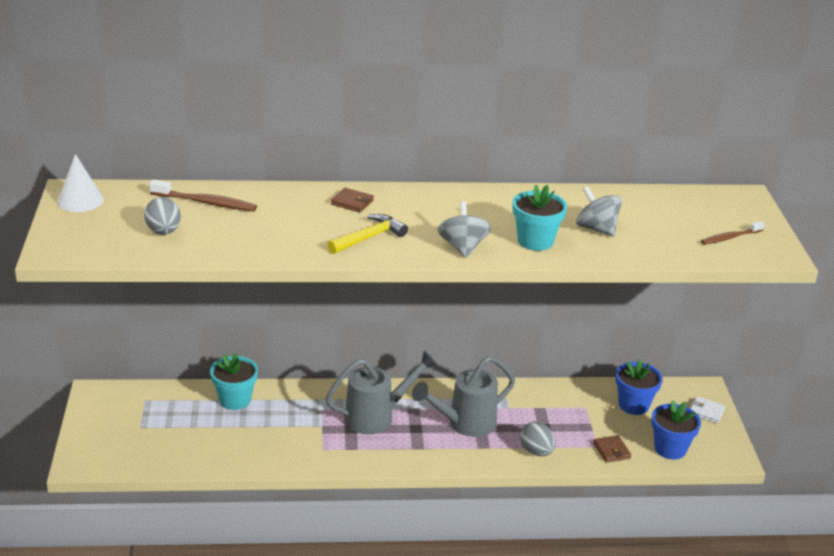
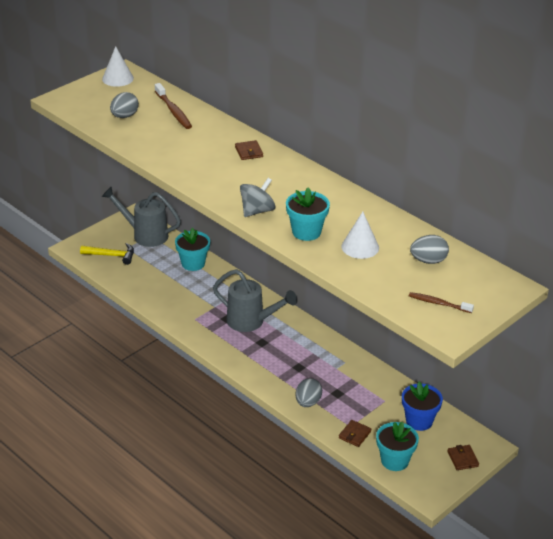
camera: 50 degrees right, 5 degrees up
yellow hammer [327,214,408,254] -> yellow hammer moved to [80,243,134,265]
grey watering can [412,356,515,437] -> grey watering can moved to [102,187,181,247]
grey spinning top [576,186,622,237] -> white cone [341,212,379,259]
blue flower pot [651,401,701,460] -> turquoise flower pot [376,422,419,471]
white wallet [690,396,726,423] -> brown wallet [447,445,479,470]
none -> grey egg [410,235,449,264]

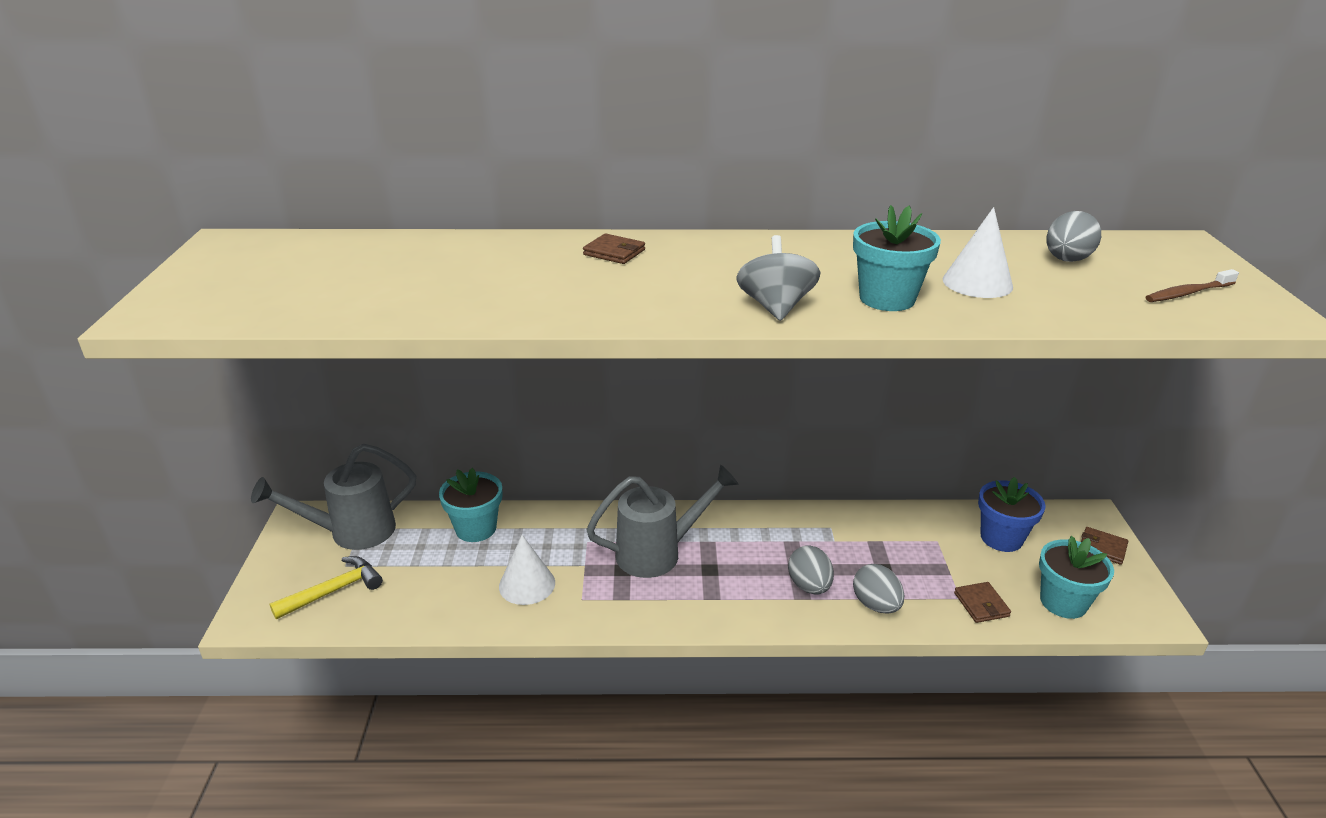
camera: 45 degrees left, 5 degrees down
white cone [102,46,134,87] -> white cone moved to [499,535,555,605]
grey egg [110,92,139,118] -> grey egg moved to [788,545,834,595]
brown toothbrush [155,83,192,129] -> none

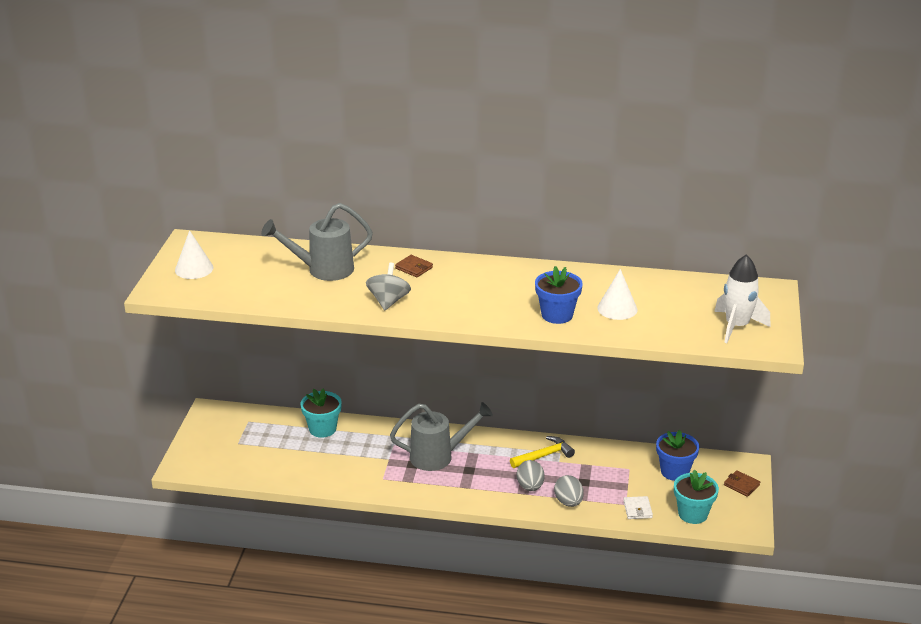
camera: 10 degrees right, 0 degrees up
grey watering can [251,444,416,550] -> grey watering can moved to [261,203,373,281]
yellow hammer [269,556,383,619] -> yellow hammer moved to [510,436,575,468]
white cone [499,535,555,605] -> white cone moved to [175,230,214,279]
grey spinning top [736,235,821,321] -> grey spinning top moved to [366,263,411,310]
turquoise flower pot [853,205,941,311] -> blue flower pot [535,266,583,324]
brown wallet [954,582,1011,623] -> white wallet [623,496,653,519]
grey egg [1046,211,1101,262] -> none
brown toothbrush [1146,269,1239,302] -> white rocket [714,255,770,343]

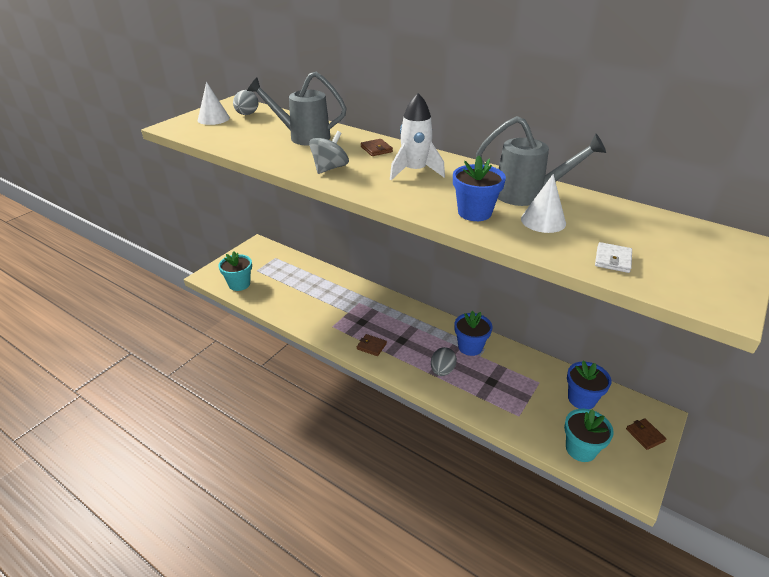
camera: 25 degrees right, 5 degrees up
turquoise flower pot [301,389,342,438] -> turquoise flower pot moved to [218,251,252,291]
grey watering can [390,402,493,471] -> grey watering can moved to [476,116,606,206]
yellow hammer [510,436,575,468] -> blue flower pot [454,311,492,356]
grey egg [554,475,584,507] -> grey egg moved to [233,90,258,115]
white wallet [623,496,653,519] -> white wallet moved to [595,242,632,273]
white rocket [714,255,770,343] -> white rocket moved to [390,93,445,180]
none -> brown wallet [357,334,387,356]

